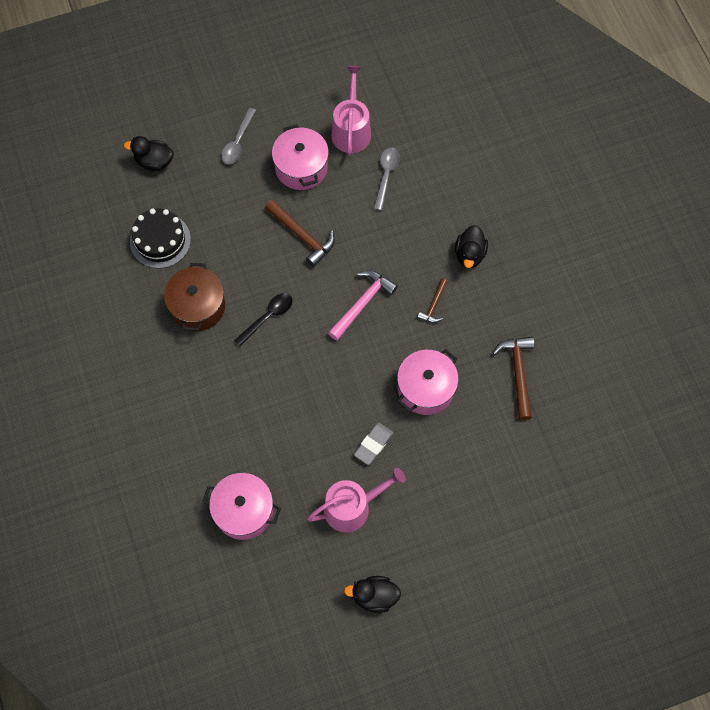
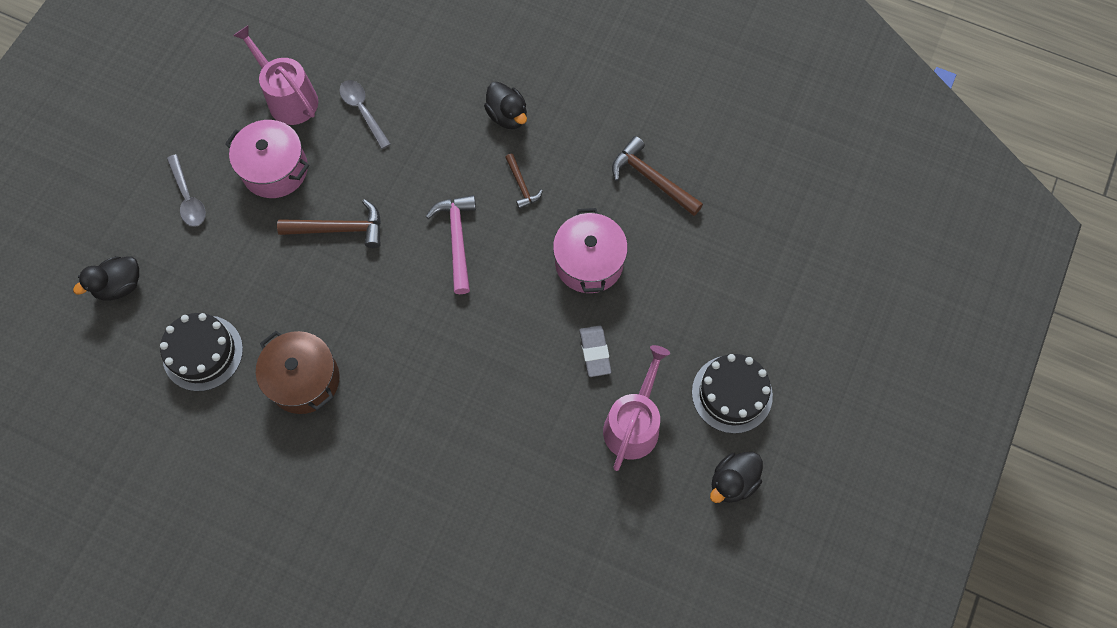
camera: 45 degrees left, 0 degrees up
pink pot [202,473,281,540] -> none
black spoon [234,293,293,347] -> none
none -> black cake [692,354,773,434]

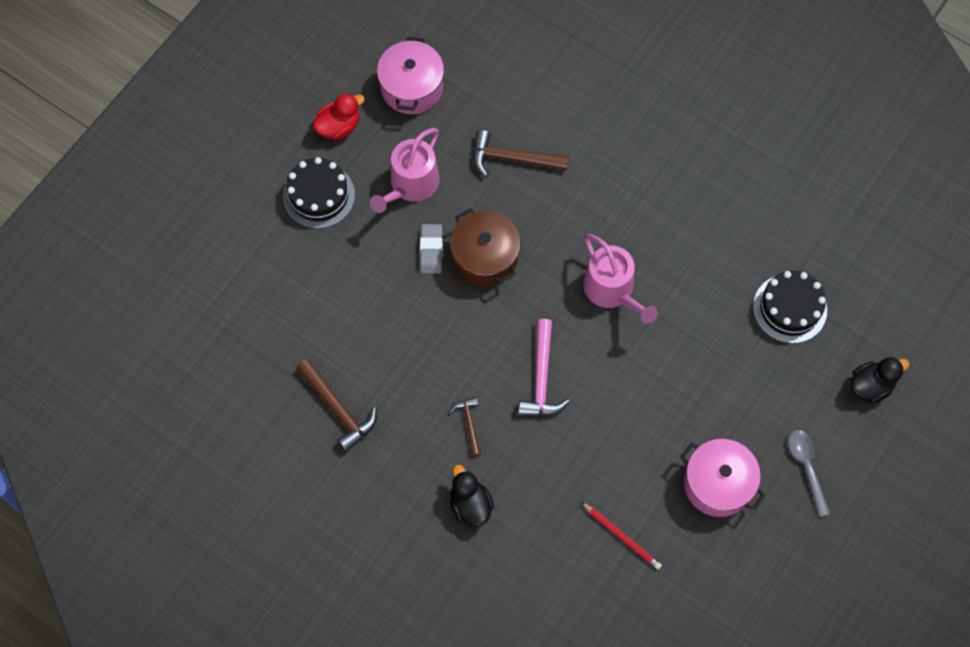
camera: 170 degrees left, 0 degrees up
pink watering can [233,26,318,125] -> pink watering can moved to [583,234,658,324]
brown pot [256,331,339,414] -> brown pot moved to [450,208,521,286]
brown hammer [277,199,381,248] -> brown hammer moved to [473,130,569,177]
grey spoon [339,80,391,149] -> red pencil [581,502,662,570]
pink pot [553,208,628,293] -> pink pot moved to [377,37,444,114]
black duck [710,452,763,503] -> red duck [313,93,365,140]

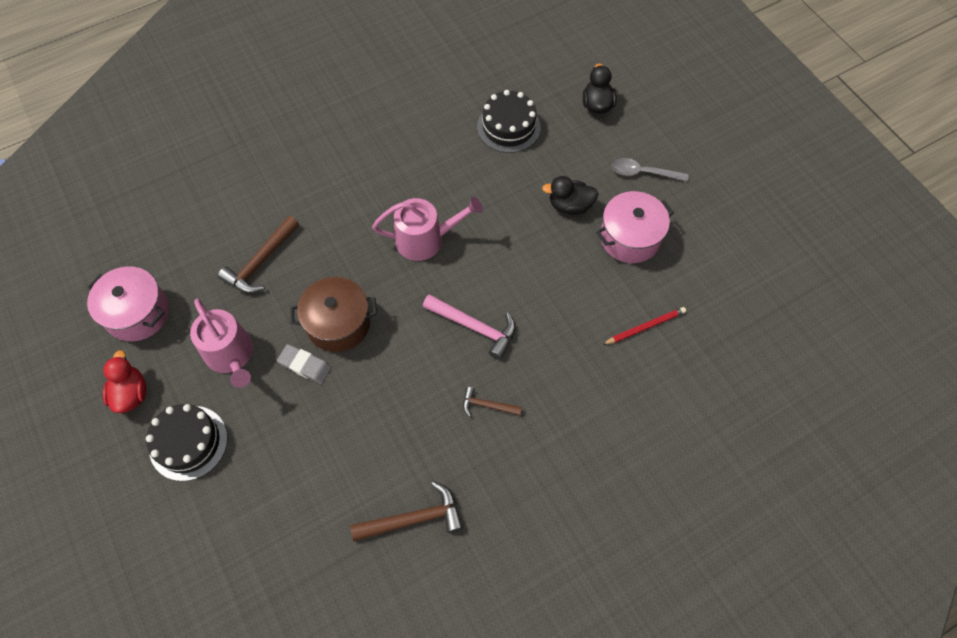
camera: 65 degrees left, 5 degrees down
black duck [450,465,494,527] -> black duck moved to [542,176,599,215]

